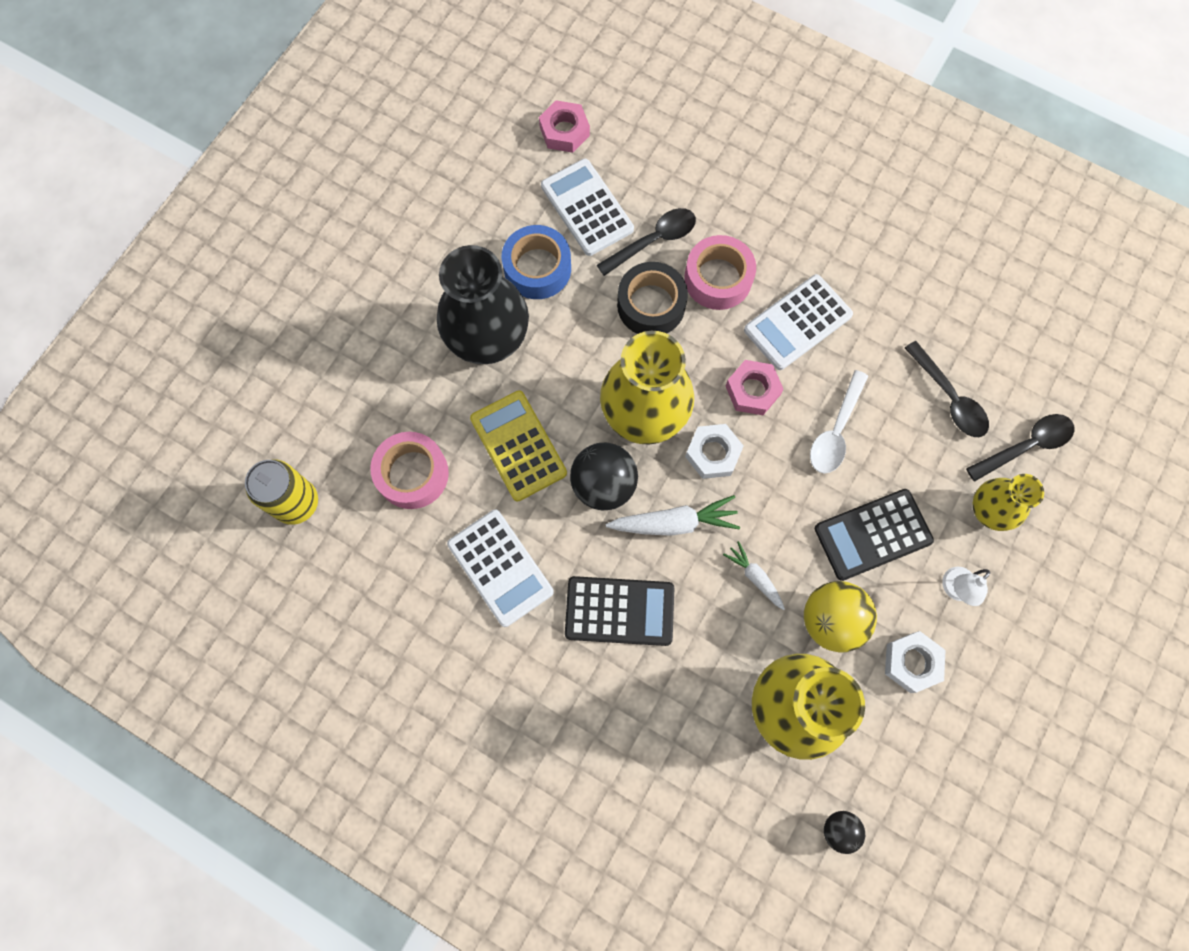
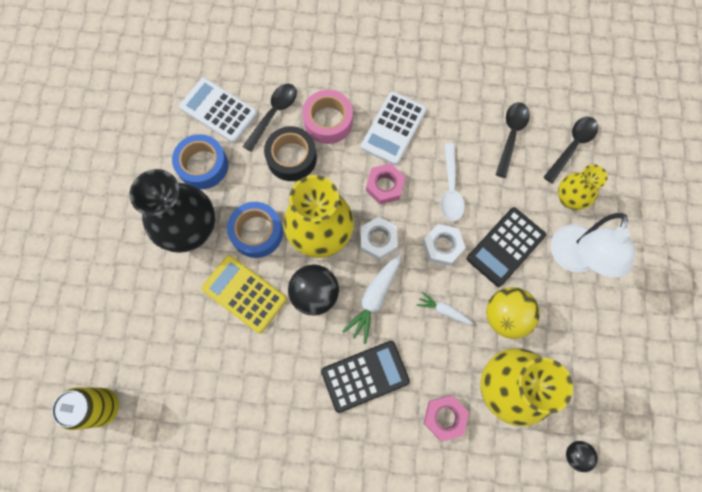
camera: 25 degrees left, 0 degrees up
pink tape [370,432,449,509] -> none
white calculator [447,510,554,627] -> none
pink nut [539,100,590,153] -> pink nut moved to [423,395,469,441]
white carrot [606,495,740,536] -> white carrot turned 150 degrees clockwise [342,253,401,344]
white nut [885,631,946,693] -> white nut moved to [423,224,466,266]
black spoon [905,341,989,437] -> black spoon turned 105 degrees counterclockwise [496,102,530,178]
white lamp [942,566,990,606] -> white lamp [551,213,635,278], size x2.05
none -> blue tape [227,202,283,258]

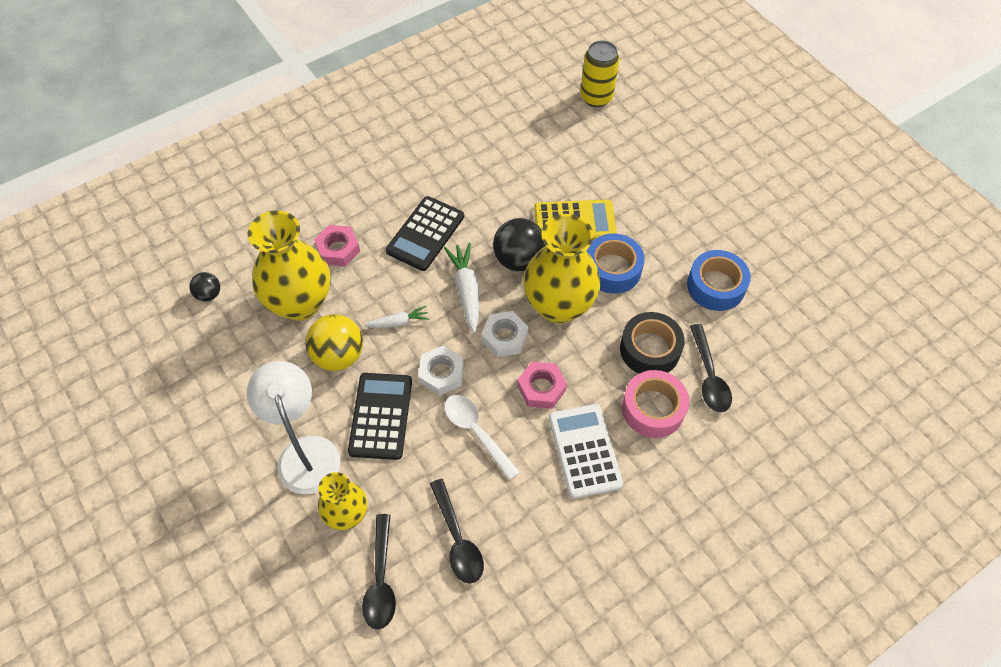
camera: 140 degrees right, 15 degrees down
black vase [130,169,215,253] -> none
white calculator [179,78,257,143] -> none

